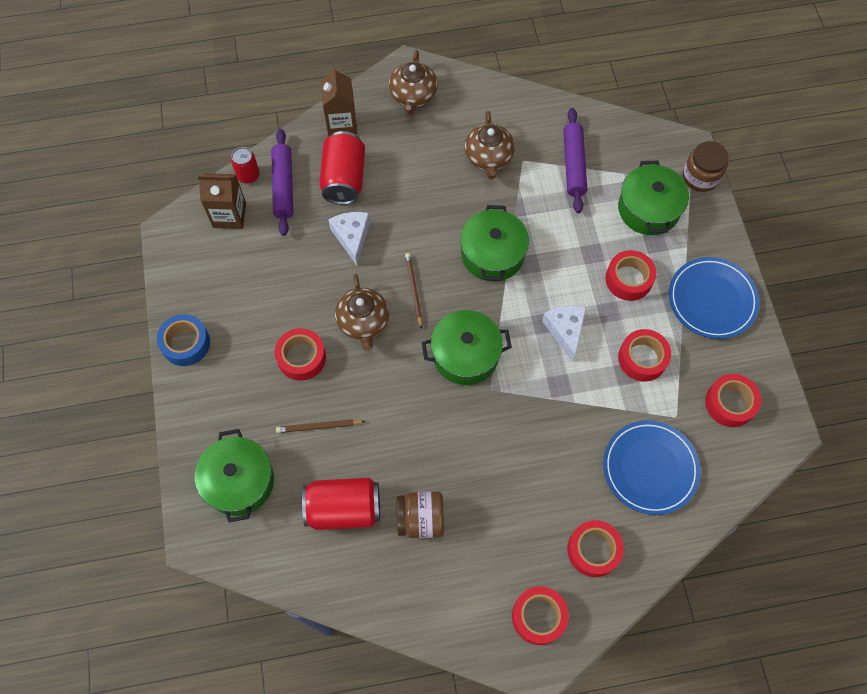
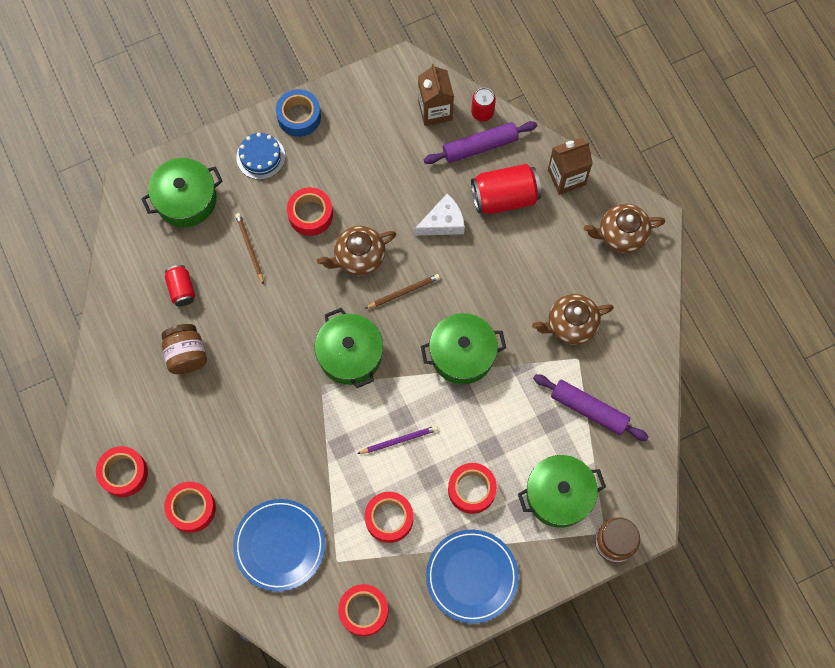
camera: 75 degrees right, 5 degrees up
red can [302,478,380,530] -> red can [165,265,195,306], size x0.57
white cheese [542,305,586,362] -> purple pencil [357,425,438,454]
purple rolling pin [563,108,587,213] -> purple rolling pin turned 45 degrees clockwise [533,374,649,441]
none -> blue cake [236,133,285,180]

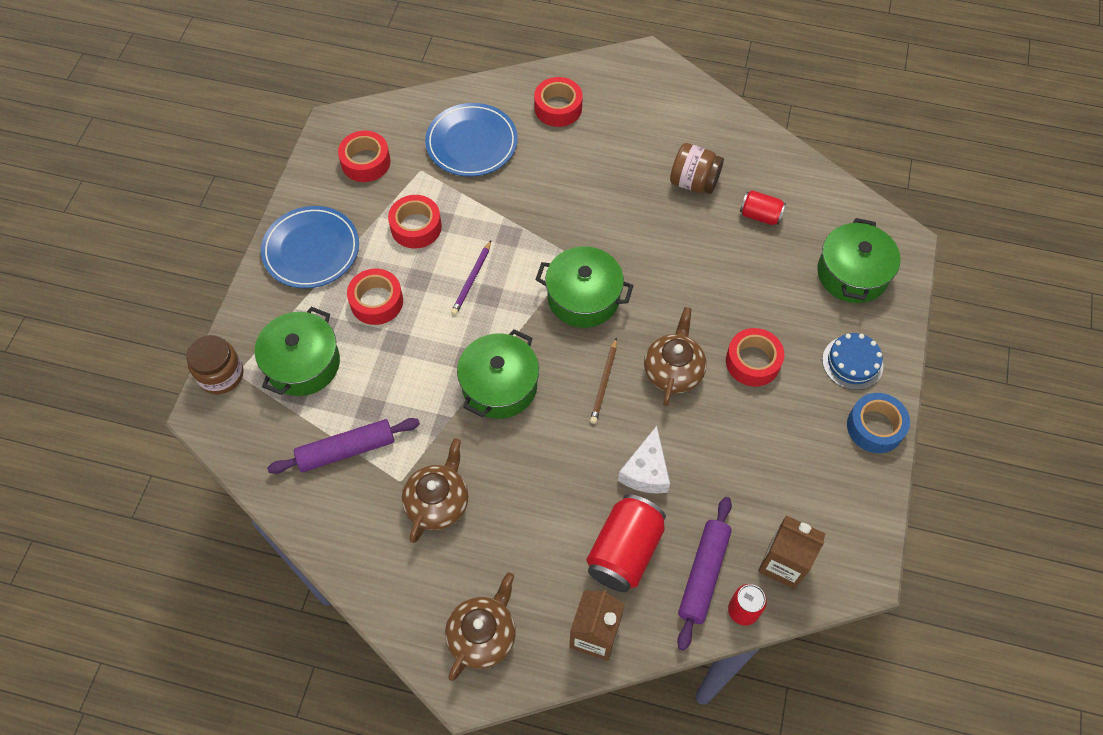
camera: 130 degrees right, 10 degrees down
red tape [96,446,148,497] -> none
brown pencil [235,213,264,285] -> none

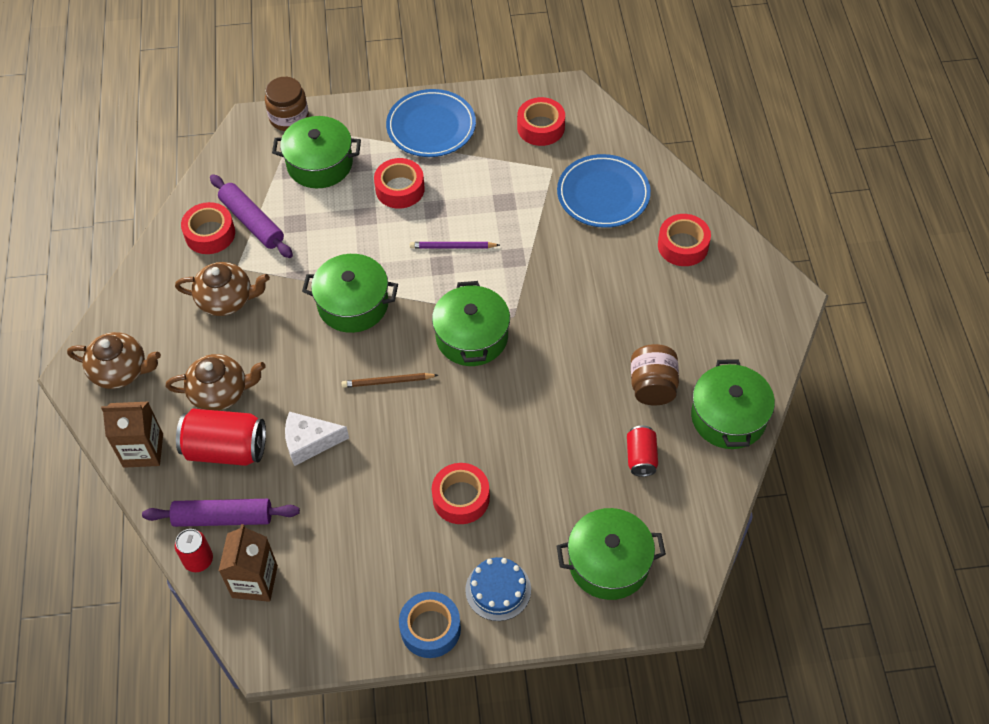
camera: 70 degrees right, 5 degrees down
red tape [388,195,442,249] -> red tape moved to [181,202,235,254]
brown teapot [644,307,707,406] -> brown teapot moved to [166,354,266,411]
none -> green pot [691,359,775,449]

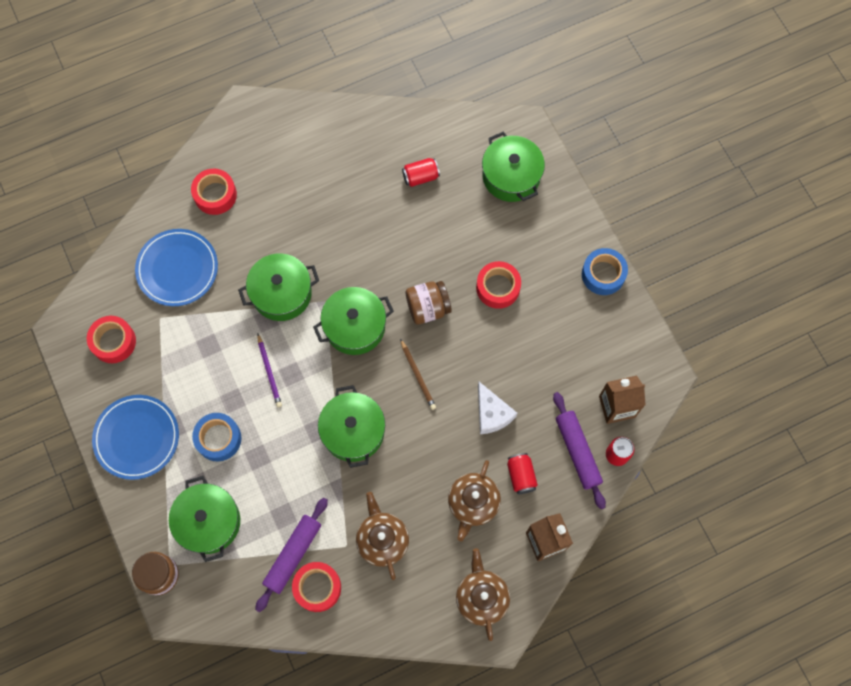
camera: 110 degrees left, 15 degrees up
brown teapot [166,354,266,411] -> brown teapot turned 135 degrees counterclockwise [448,460,501,541]
red can [176,409,266,466] -> red can [507,453,538,494], size x0.57
red tape [374,158,425,209] -> blue tape [192,413,242,461]
blue cake [465,557,531,621] -> none
brown jar [631,344,679,405] -> brown jar moved to [406,281,452,325]
green pot [691,359,775,449] -> green pot moved to [238,253,319,321]

